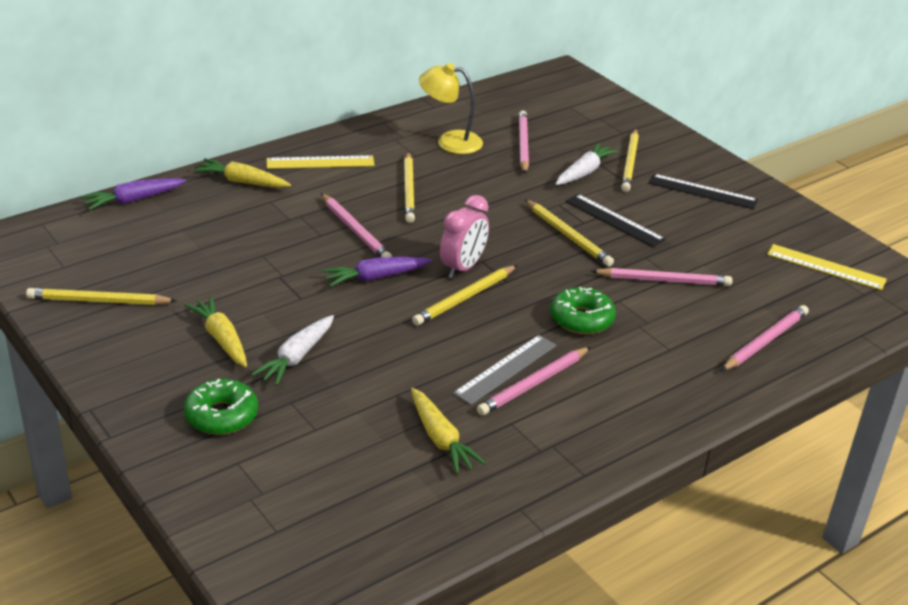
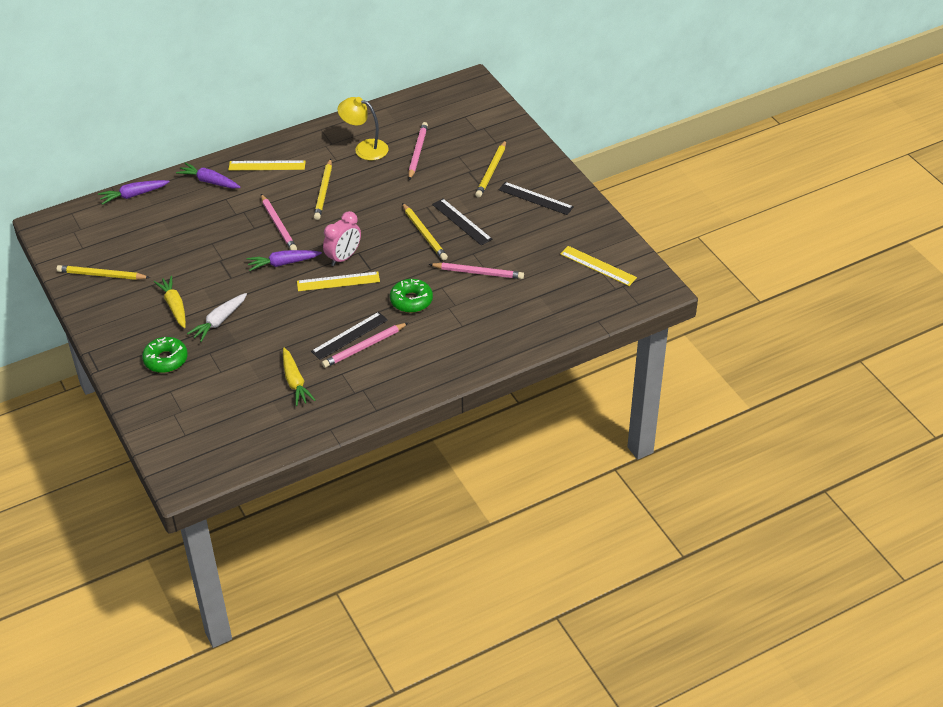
camera: 10 degrees right, 10 degrees up
yellow carrot [194,158,291,188] -> purple carrot [176,163,241,189]
yellow pencil [412,265,517,326] -> yellow ruler [297,271,380,291]
grey ruler [453,335,556,405] -> black ruler [311,312,388,360]
white carrot [556,143,619,185] -> none
pink pencil [721,305,809,371] -> none

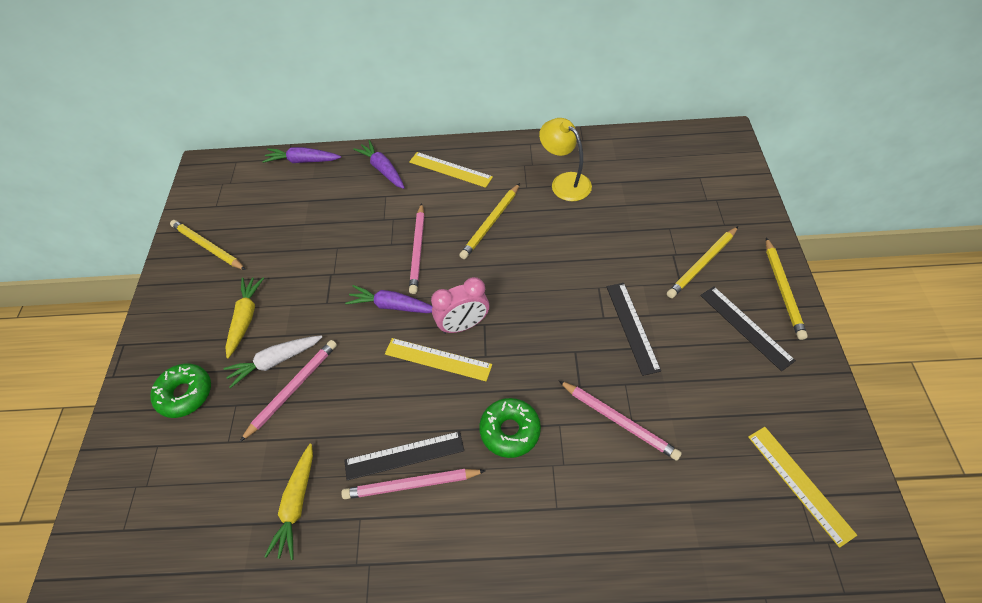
camera: 30 degrees right, 10 degrees up
yellow pencil [402,203,448,260] -> yellow pencil moved to [766,237,808,340]
pink pencil [408,122,428,180] -> pink pencil moved to [240,340,337,442]

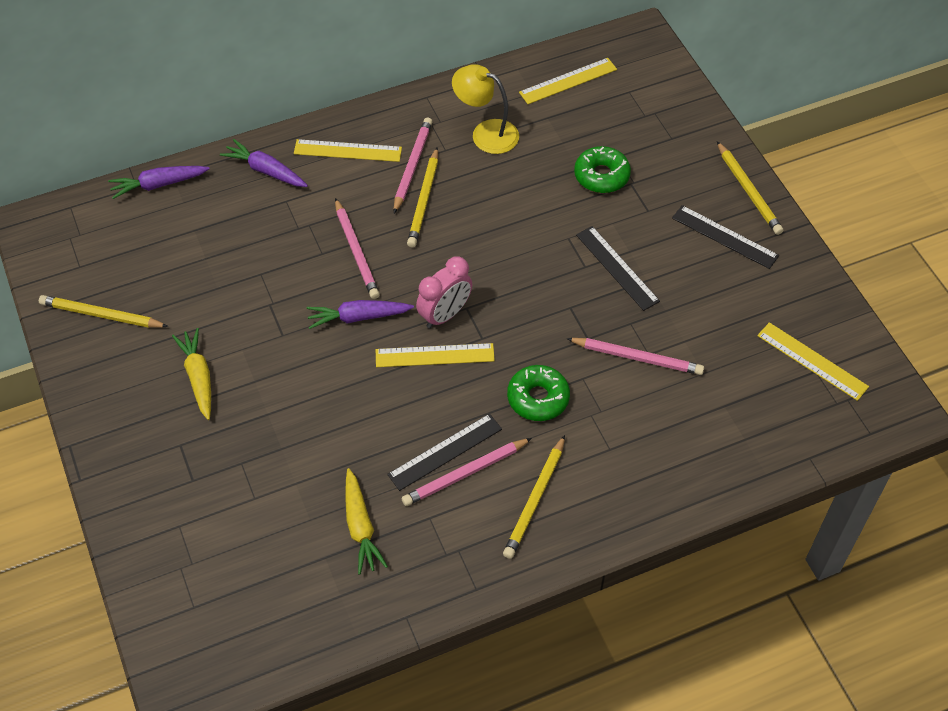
camera: 25 degrees left, 0 degrees up
green donut [150,363,211,418] -> green donut moved to [574,146,631,193]
white carrot [224,335,322,388] -> none
pink pencil [240,340,337,442] -> pink pencil moved to [394,117,432,213]
yellow pencil [667,226,738,298] -> yellow pencil moved to [503,435,565,559]
none -> yellow ruler [519,58,617,104]

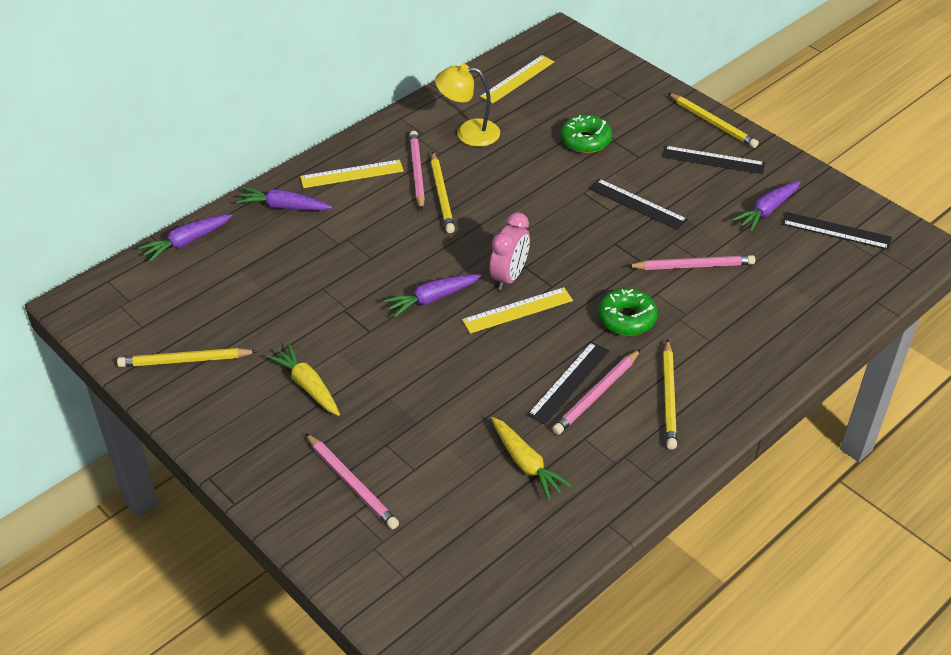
camera: 20 degrees left, 10 degrees down
pink pencil [335,198,380,299] -> pink pencil moved to [305,433,399,529]
yellow ruler [757,322,869,401] -> black ruler [782,212,892,250]
none -> purple carrot [732,181,801,232]

